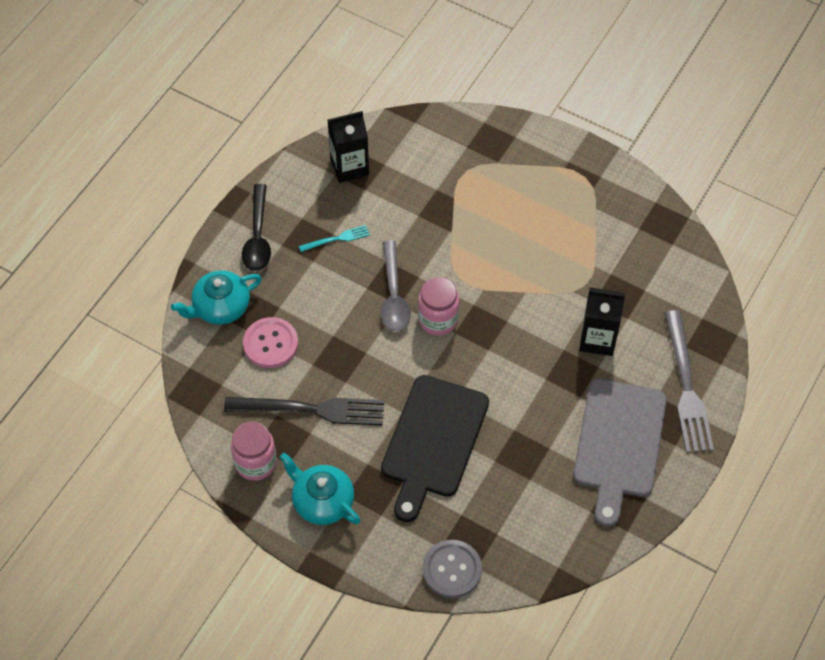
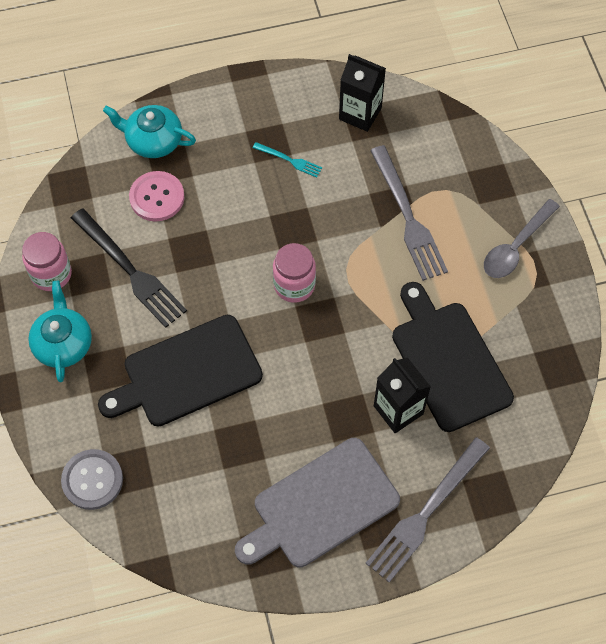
camera: 45 degrees right, 5 degrees up
black spoon [242,184,271,271] -> none
grey spoon [381,240,411,332] -> grey spoon moved to [484,199,560,278]
none -> grey fork [370,145,448,281]
none -> black cutting board [392,282,514,432]

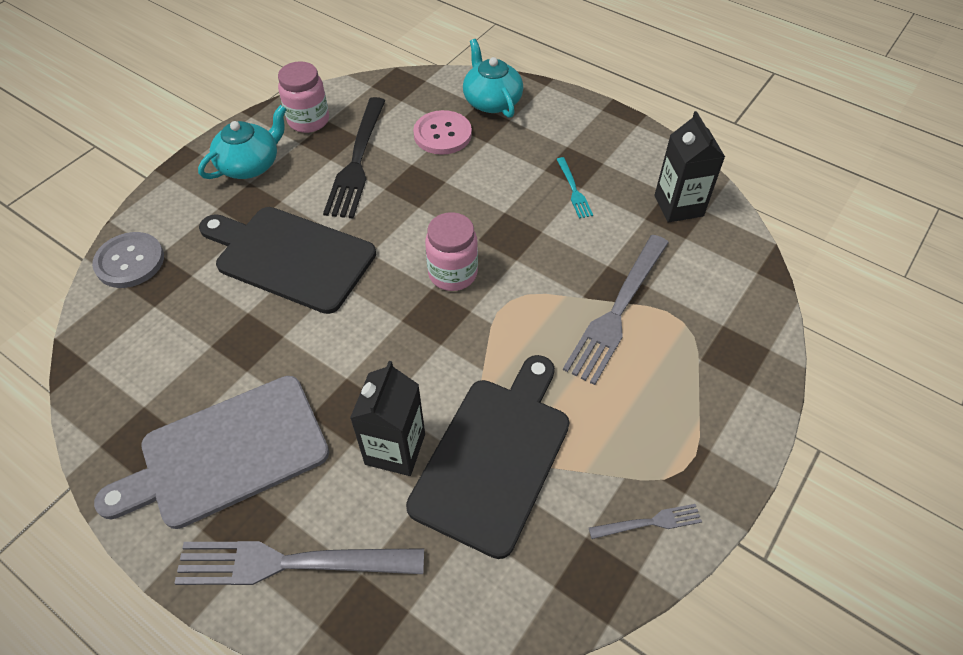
camera: 50 degrees right, 10 degrees down
grey cutting board [235,438,400,567] -> grey cutting board turned 45 degrees counterclockwise [94,376,329,529]
grey spoon [484,199,560,278] -> none
none -> grey fork [589,504,702,539]

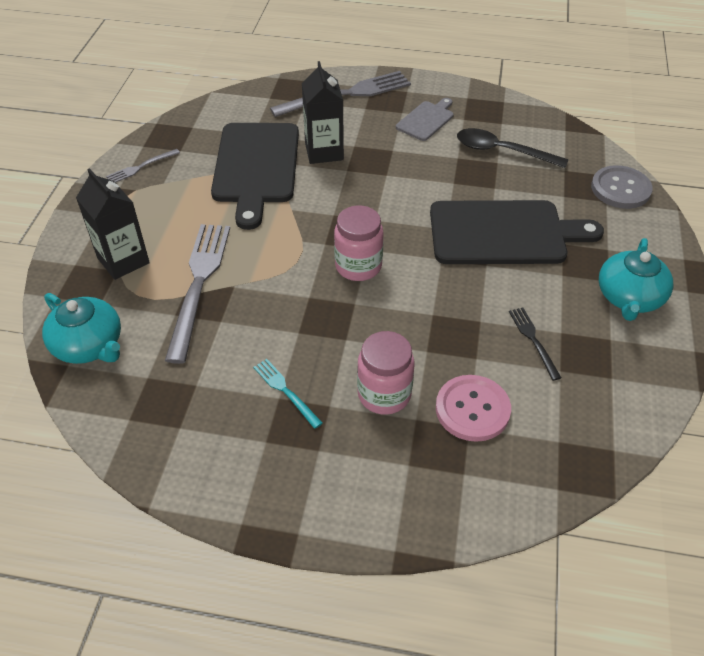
camera: 155 degrees right, 5 degrees down
grey cutting board [94,376,329,529] -> grey cutting board [396,98,454,141], size x0.50
pink jar [278,61,329,133] -> pink jar moved to [357,331,414,415]
black fork [323,97,386,218] -> black fork [509,307,561,381], size x0.48
turquoise teapot [463,39,523,118] -> turquoise teapot moved to [42,293,121,364]
black carton [654,111,725,223] -> black carton moved to [76,168,150,280]
none -> black spoon [457,128,569,168]

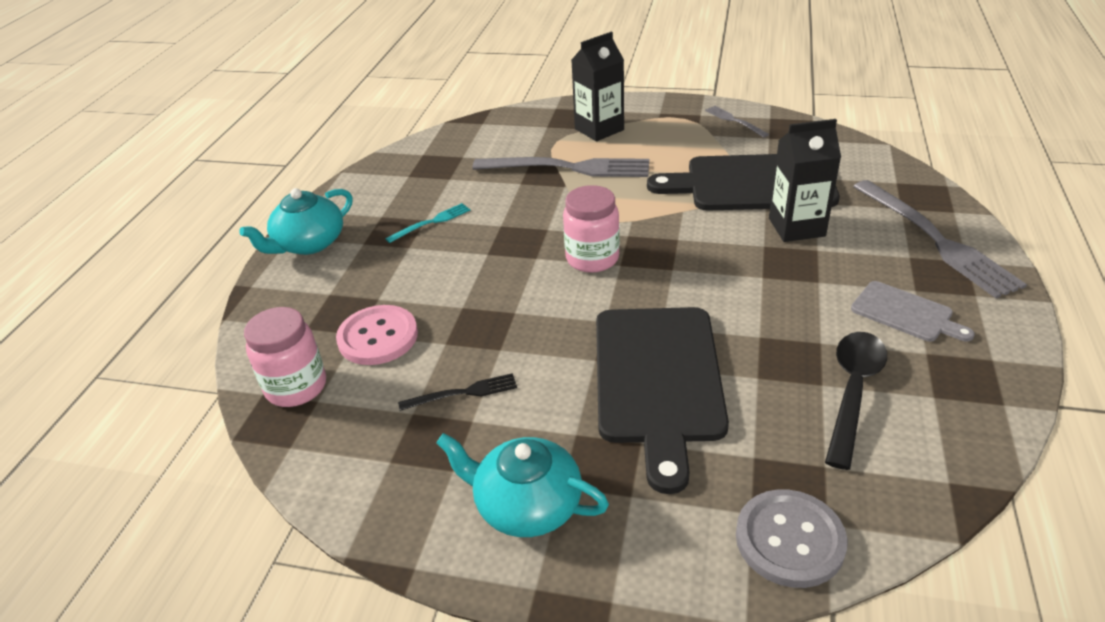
camera: 95 degrees right, 10 degrees down
turquoise teapot [42,293,121,364] -> turquoise teapot moved to [239,188,353,255]
pink jar [357,331,414,415] -> pink jar moved to [244,307,326,407]

